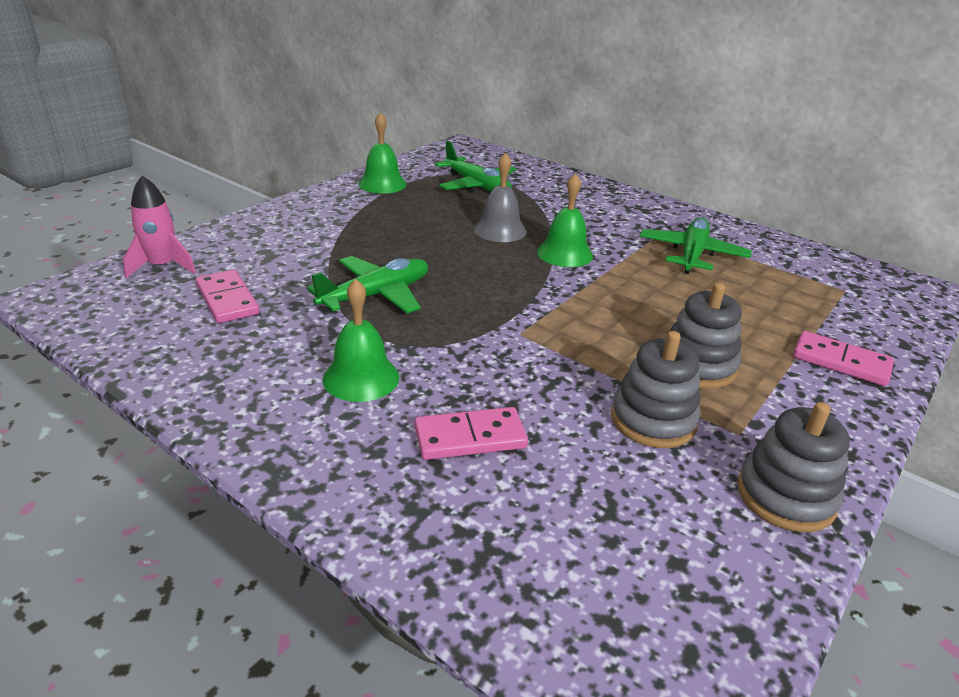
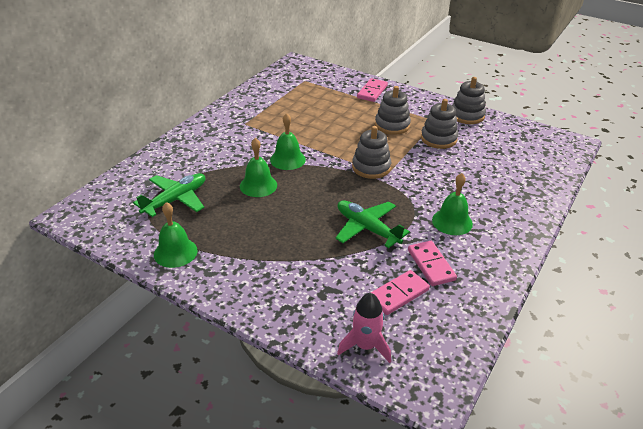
camera: 95 degrees left, 5 degrees up
pink domino [415,407,528,460] -> pink domino moved to [408,241,457,286]
grey bell [473,152,527,242] -> green bell [240,138,277,197]
green plane [640,217,752,274] -> none
none -> grey stacking toy [352,126,391,179]

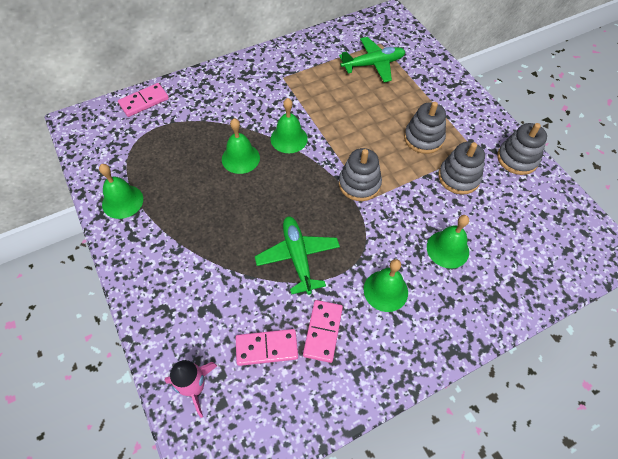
camera: 30 degrees right, 20 degrees up
green plane [133,173,205,217] -> green plane moved to [339,37,405,82]
pink domino [357,78,388,102] -> pink domino moved to [118,83,169,117]
none -> green bell [427,215,469,269]

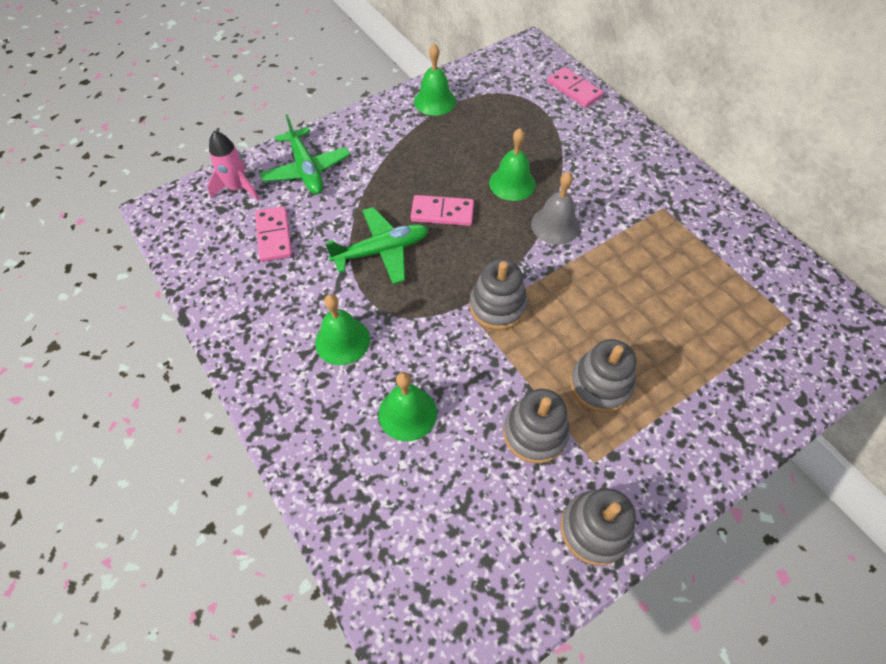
camera: 85 degrees right, 0 degrees up
green bell [271,98,308,153] -> grey bell [531,172,580,245]
pink domino [303,300,343,363] -> pink domino moved to [411,195,474,226]
green plane [339,37,405,82] -> green plane moved to [260,114,350,194]

